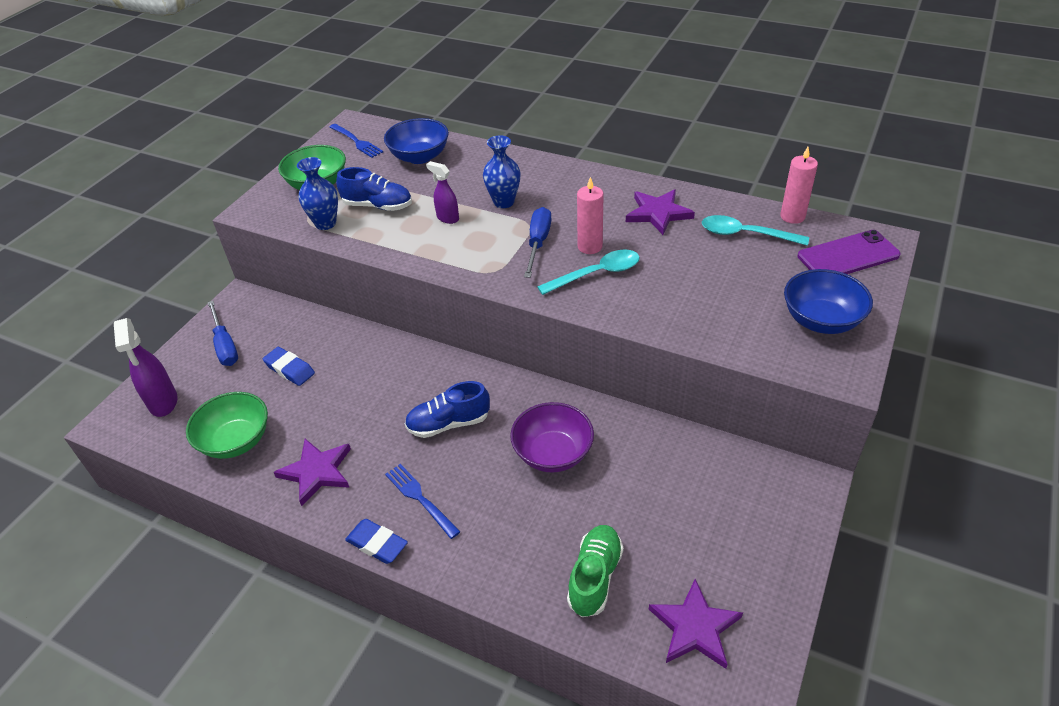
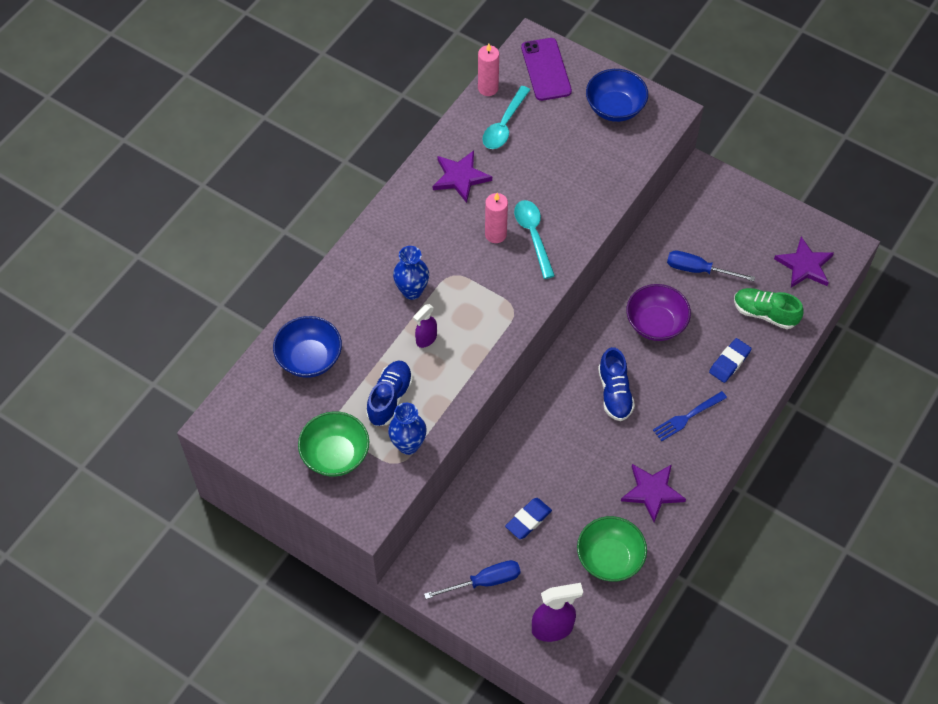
camera: 85 degrees left, 15 degrees up
blue fork [330,124,383,158] -> none
blue eraser [345,519,408,564] -> blue eraser moved to [709,338,752,383]
blue screwdriver [524,207,552,278] -> blue screwdriver moved to [667,251,755,281]

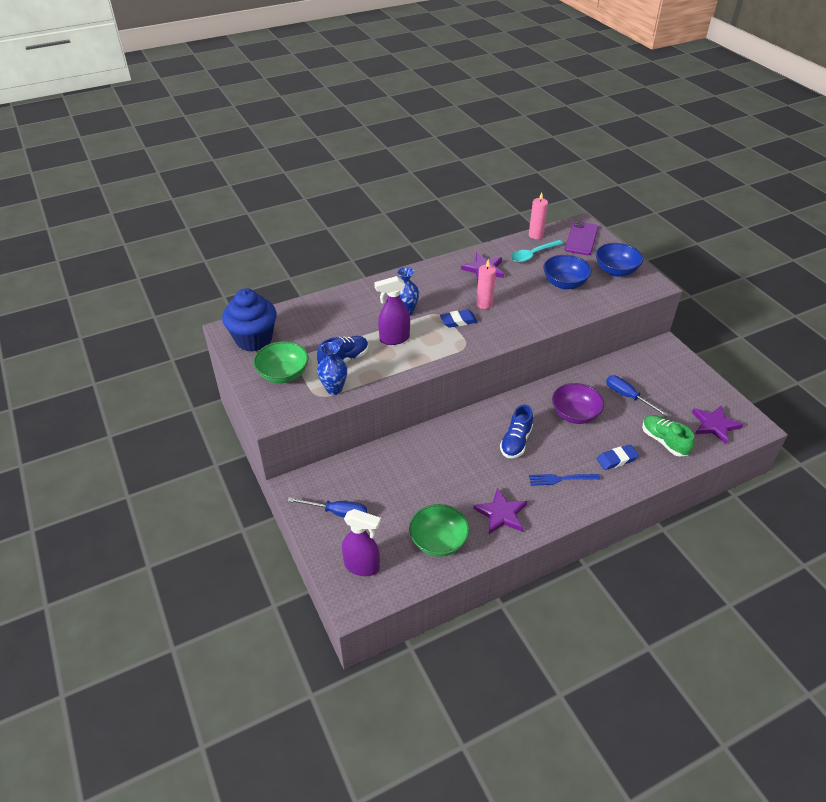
camera: 30 degrees right, 15 degrees down
blue bowl [273,316,342,378] -> blue bowl moved to [543,255,592,289]
purple spray bottle [413,304,437,348] -> purple spray bottle [374,276,410,345], size x1.63
blue eraser [505,498,552,539] -> blue eraser moved to [440,310,478,328]
turquoise spoon [514,200,555,279] -> none
none -> blue cupcake [222,288,276,352]

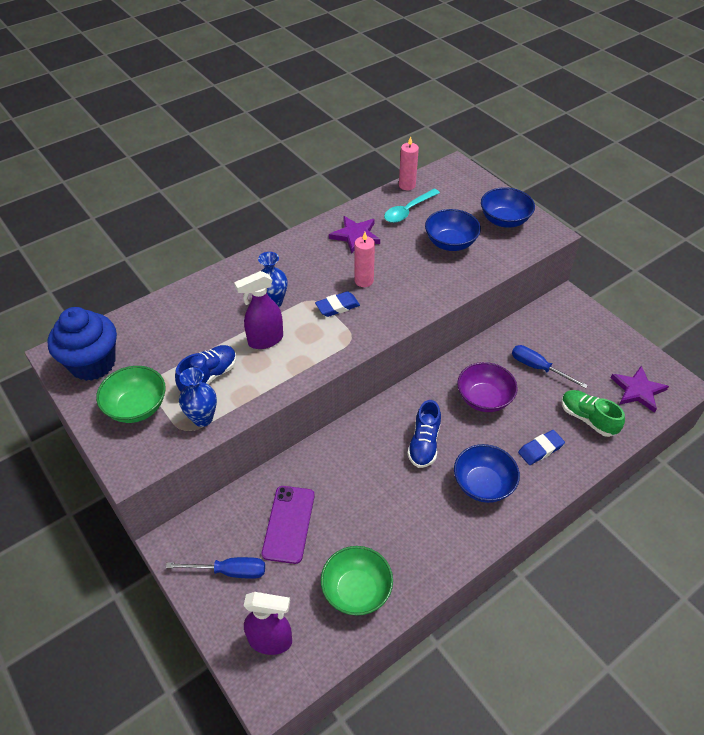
camera: 10 degrees left, 5 degrees up
purple star [473,488,527,534] -> none
blue fork [529,474,600,486] -> blue bowl [454,444,520,503]
purple phone [565,221,599,255] -> purple phone moved to [262,486,315,564]

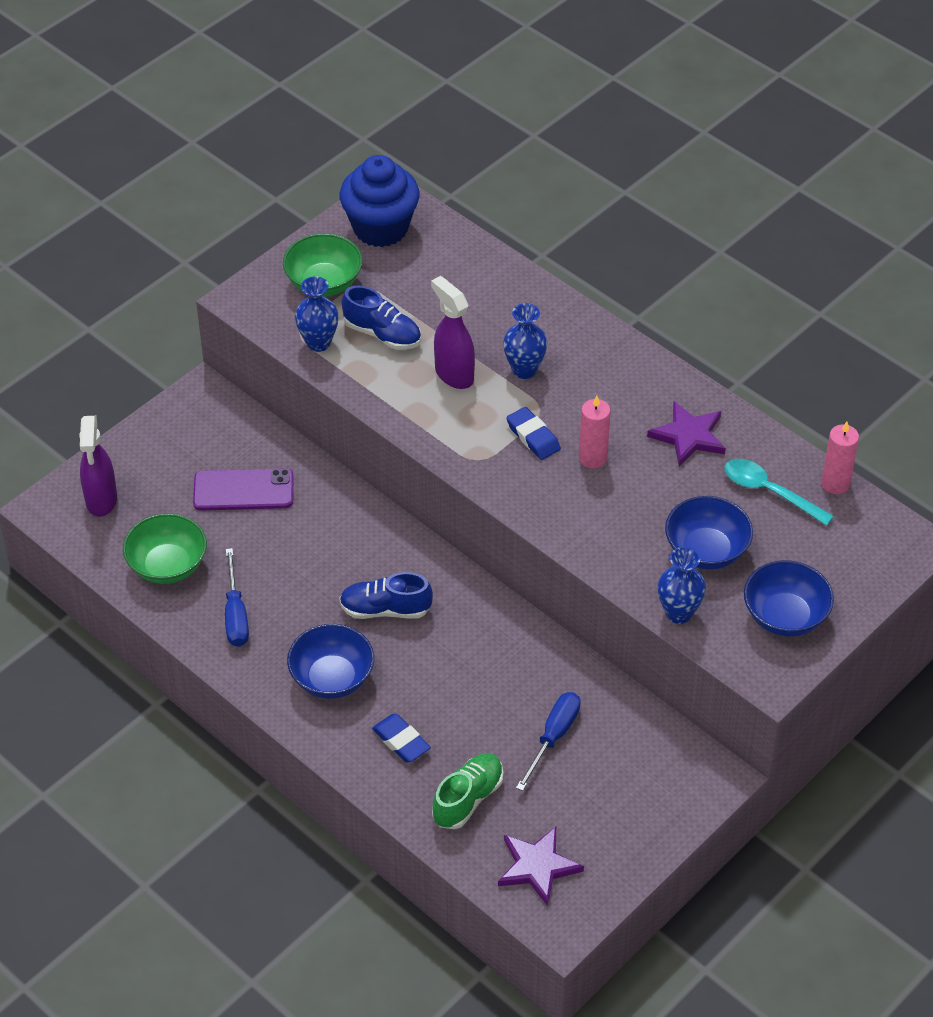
camera: 80 degrees right, 0 degrees up
blue screwdriver [166,557,265,579] -> blue screwdriver moved to [225,548,249,647]
purple bowl [457,362,518,412] -> none
none -> blue vase [658,547,706,624]

